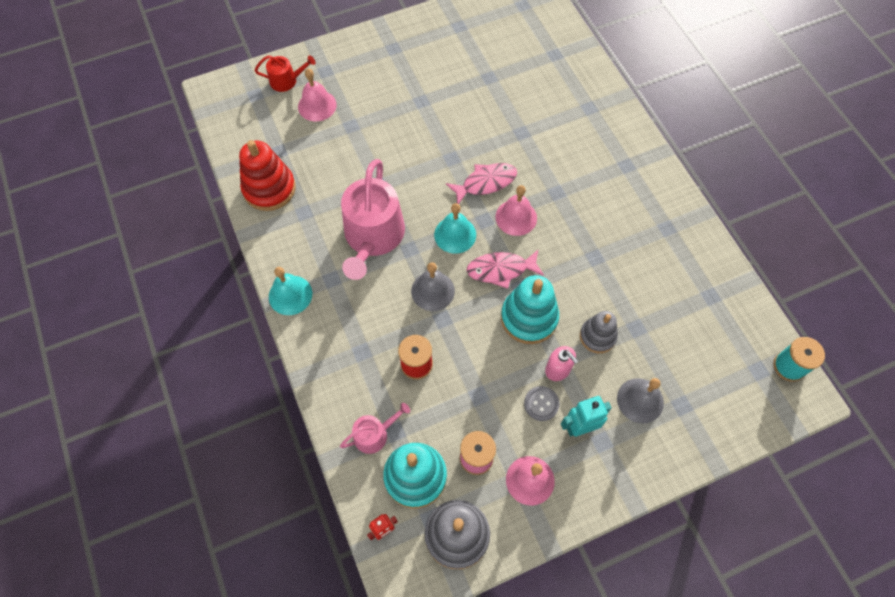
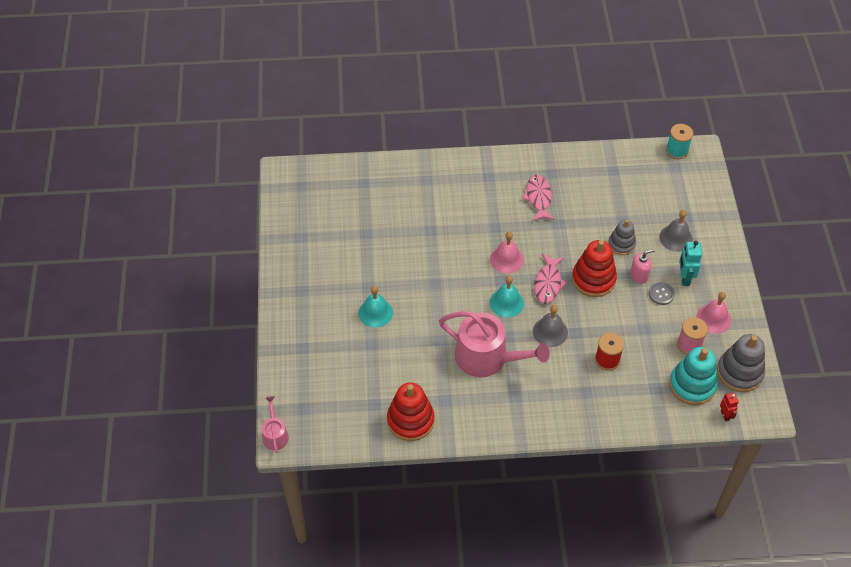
camera: 70 degrees left, 10 degrees down
red watering can [255,56,316,92] -> none
turquoise bell [269,267,312,315] -> turquoise bell moved to [358,286,393,328]
pink bell [298,69,337,121] -> none
pink watering can [340,403,410,454] -> pink watering can moved to [262,396,289,453]
pink fish [446,163,517,204] -> pink fish moved to [522,175,555,221]
turquoise stacking toy [501,275,559,344] -> red stacking toy [572,240,617,297]

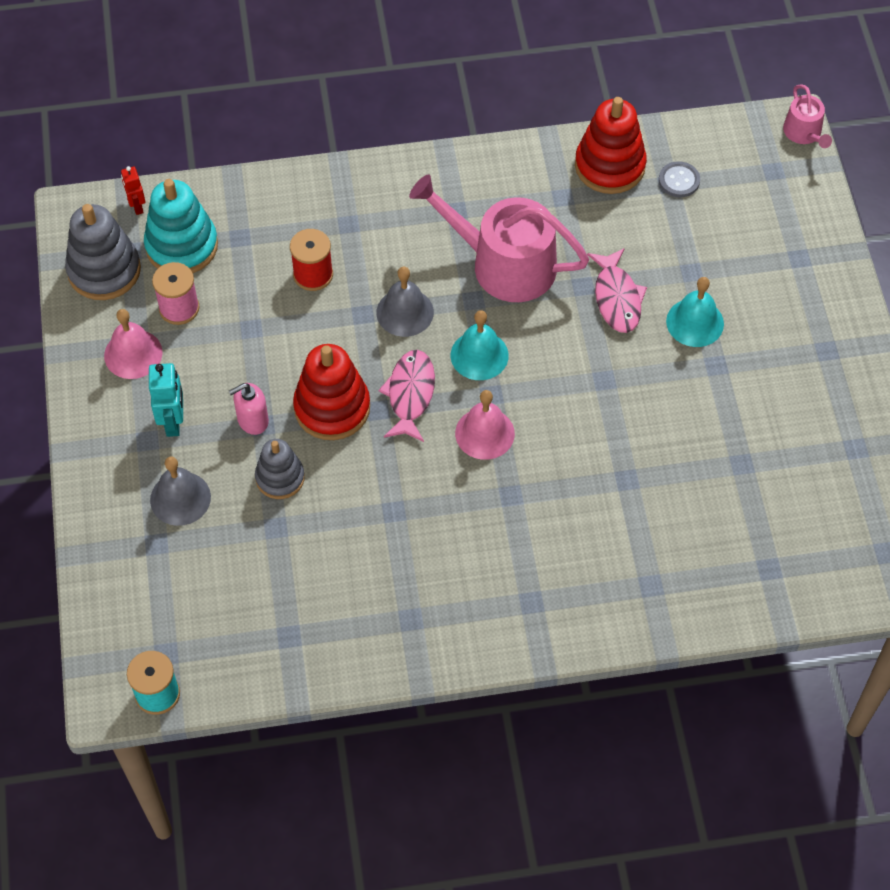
camera: 175 degrees right, 5 degrees up
pink fish [522,175,555,221] -> pink fish moved to [587,248,647,333]
grey button [649,282,675,305] -> grey button moved to [659,161,700,197]

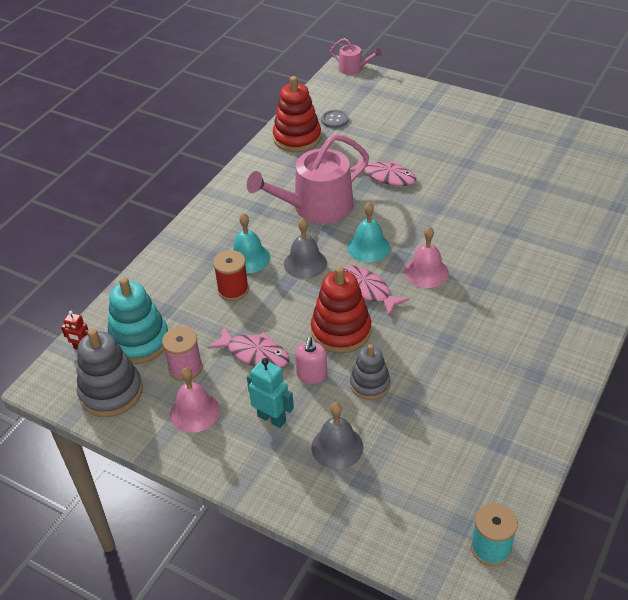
camera: 50 degrees left, 15 degrees down
turquoise bell [666,277,724,347] -> turquoise bell moved to [233,213,270,273]
none -> pink fish [207,327,289,367]

